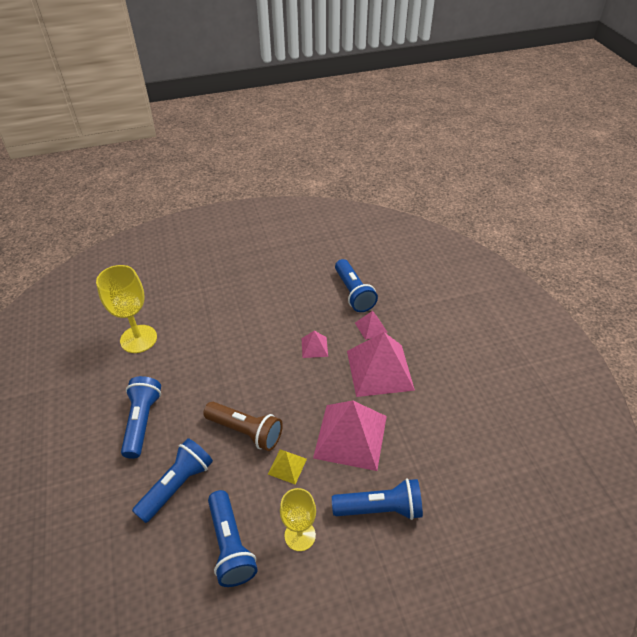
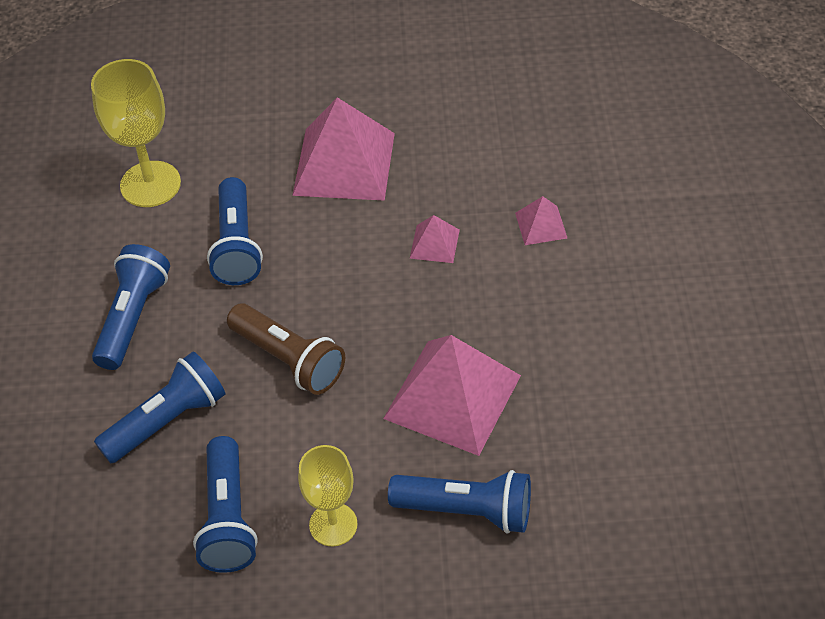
camera: 15 degrees right, 5 degrees up
yellow pyramid [268,449,307,484] -> none
blue flashlight [335,259,378,312] -> blue flashlight moved to [207,177,263,285]
pink pyramid [347,332,415,397] -> pink pyramid moved to [292,97,395,201]

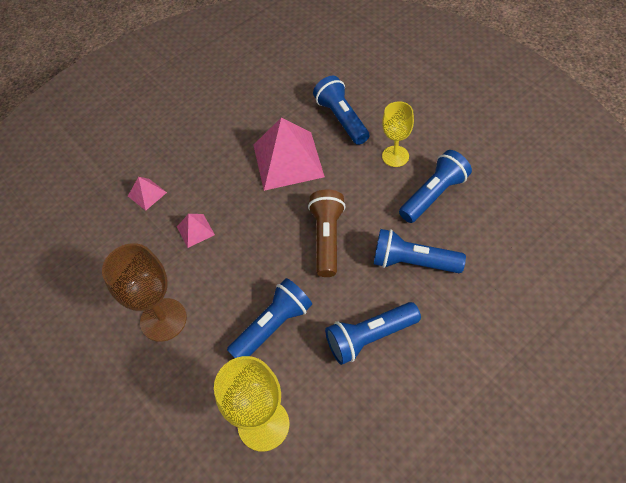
camera: 125 degrees left, 5 degrees up
pink pyramid [292,97,395,201] -> brown goblet [102,243,187,342]

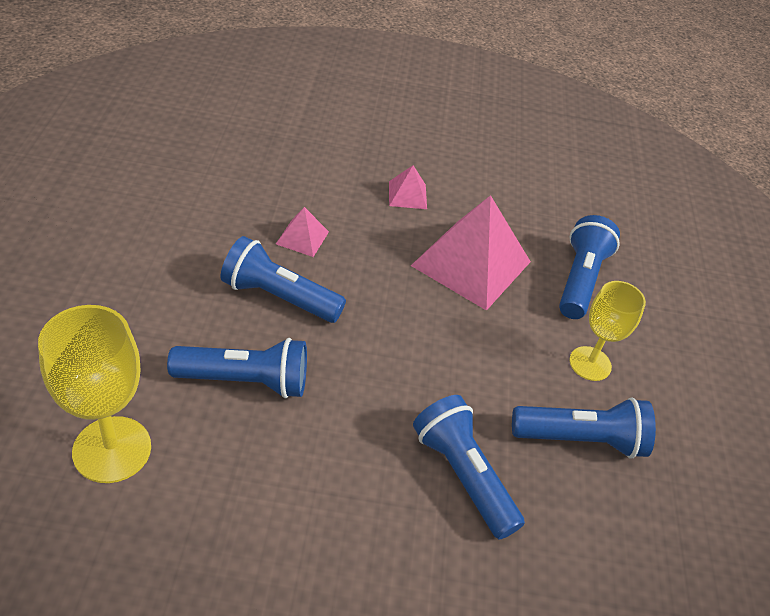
camera: 35 degrees right, 10 degrees down
brown goblet [102,243,187,342] -> none
pink pyramid [128,177,167,211] -> pink pyramid moved to [389,165,427,209]
brown flashlight [308,189,346,277] -> none
blue flashlight [325,302,421,365] -> blue flashlight moved to [221,236,346,323]

